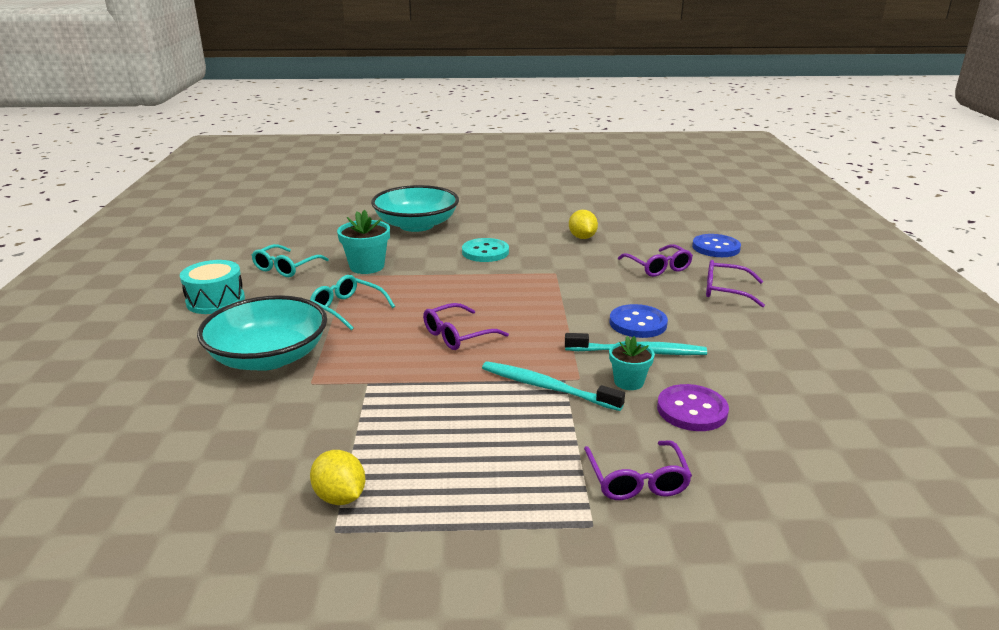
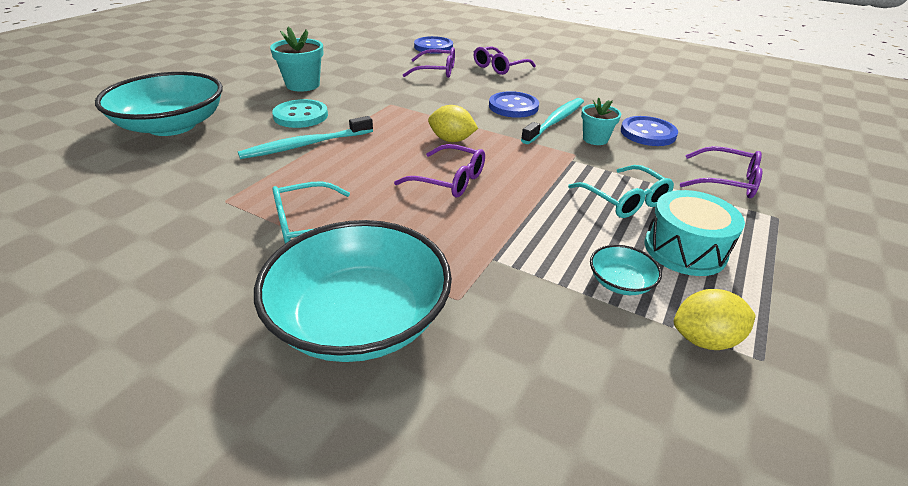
camera: 60 degrees left, 10 degrees up
turquoise drum [180,260,245,314] -> turquoise drum moved to [644,190,745,276]
turquoise glasses [252,244,329,277] -> turquoise glasses moved to [568,165,674,218]
turquoise flower pot [337,210,390,274] -> turquoise flower pot moved to [270,27,323,92]
purple glasses [423,303,509,350] -> purple glasses turned 60 degrees counterclockwise [394,144,485,198]
turquoise toothbrush [482,361,625,411] -> turquoise toothbrush moved to [238,116,373,159]
yellow lemon [569,210,598,239] -> yellow lemon moved to [428,105,478,142]
purple button [657,384,729,431] -> blue button [621,116,678,146]
none -> turquoise bowl [590,245,662,295]

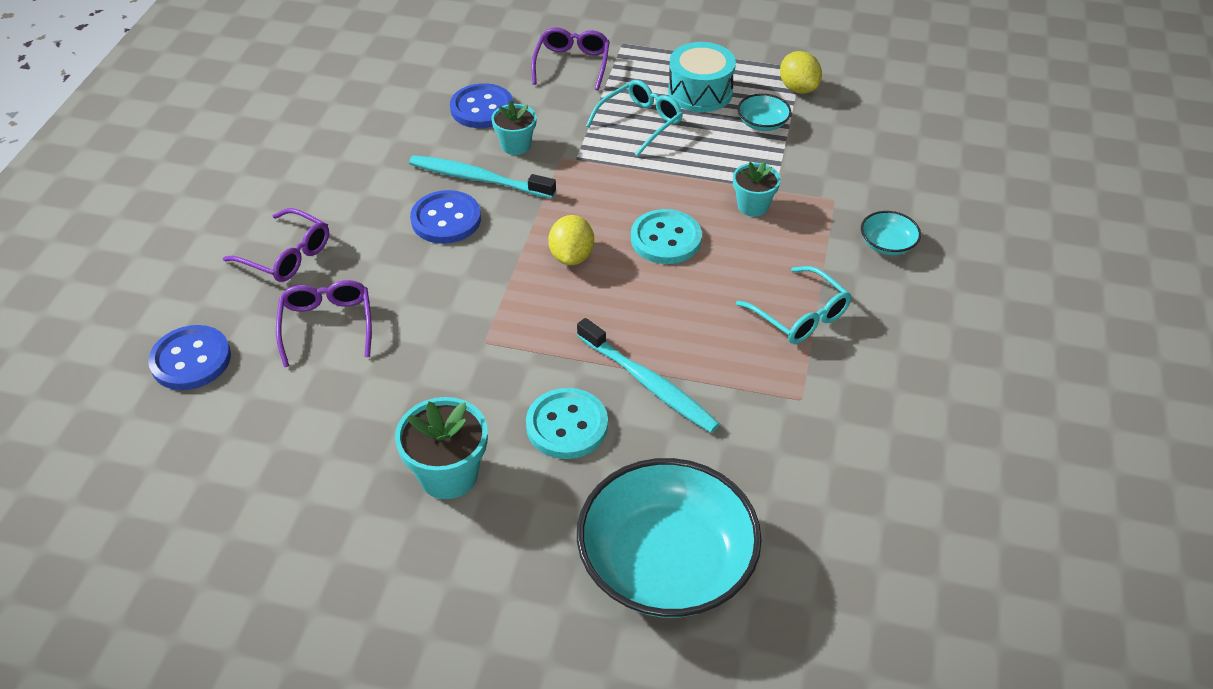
camera: 105 degrees left, 10 degrees up
turquoise bowl [254,220,452,362] -> turquoise bowl [861,211,921,255], size x0.42
purple glasses [394,144,485,198] -> turquoise button [631,209,702,264]
none -> turquoise flower pot [733,161,781,217]

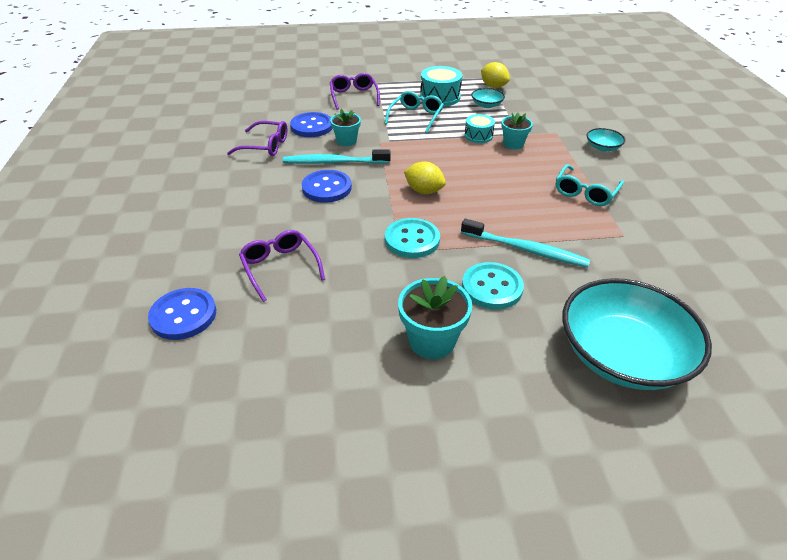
camera: 20 degrees left, 5 degrees down
purple glasses [223,208,329,282] -> purple glasses moved to [227,121,287,156]
yellow lemon [548,215,594,265] -> yellow lemon turned 45 degrees counterclockwise [404,162,446,194]
turquoise button [631,209,702,264] -> turquoise button moved to [385,218,440,258]
turquoise glasses [736,266,852,344] -> turquoise glasses turned 90 degrees clockwise [556,164,624,206]
none -> turquoise drum [465,114,495,143]

